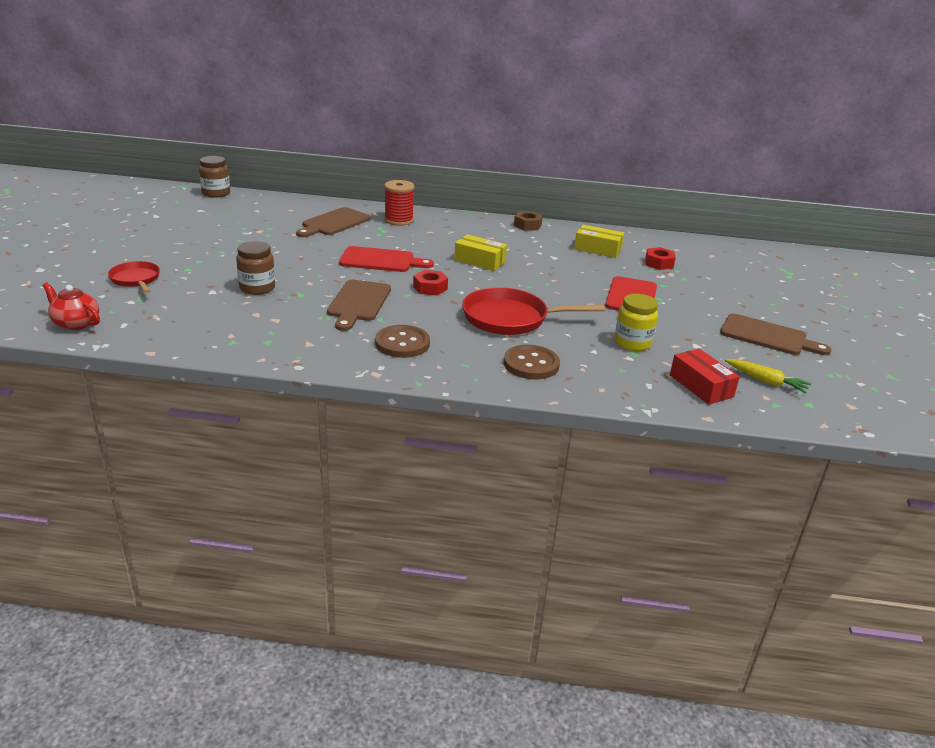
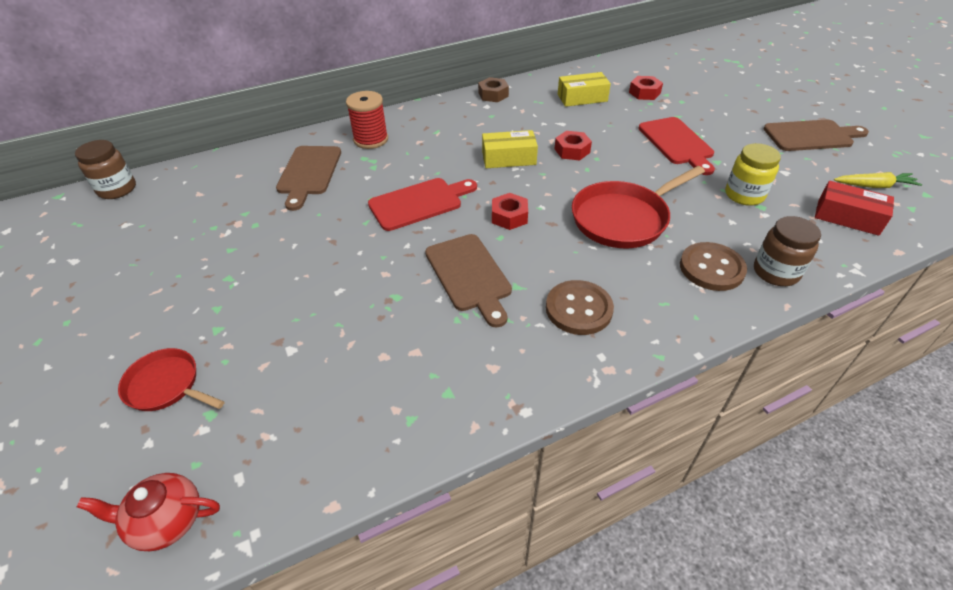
camera: 30 degrees left, 15 degrees up
brown jar [236,241,275,295] -> brown jar moved to [754,216,821,286]
none -> red nut [554,131,592,160]

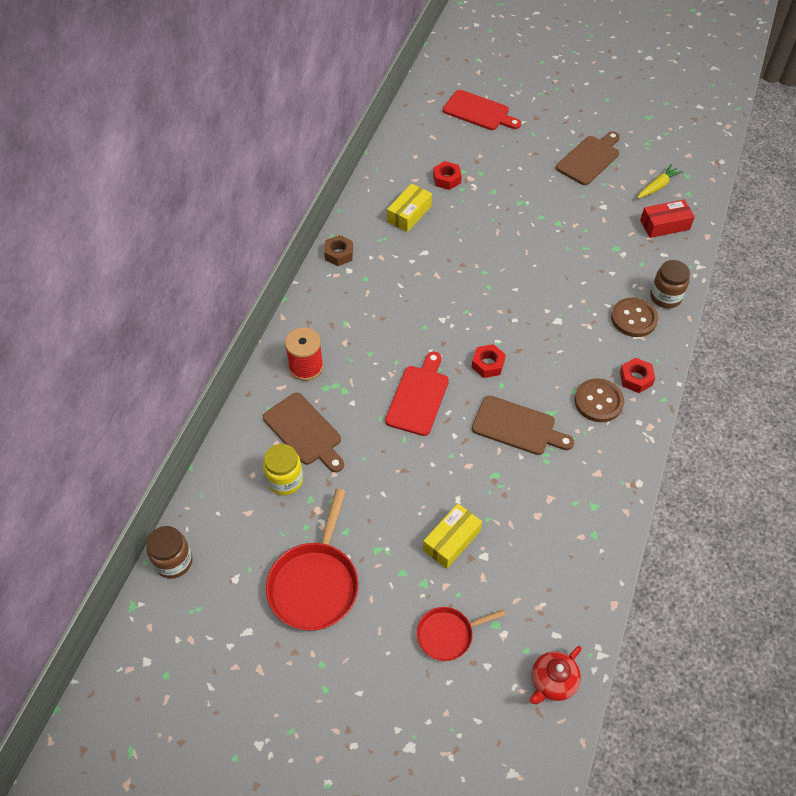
camera: 45 degrees left, 10 degrees up
yellow box [482,130,538,168] -> yellow box moved to [423,503,482,569]
red nut [554,131,592,160] -> red nut moved to [620,358,655,393]
red pan [572,166,705,248] -> red pan moved to [266,489,358,631]
red cutting board [638,117,715,175] -> red cutting board moved to [443,90,521,130]
yellow jar [725,143,781,206] -> yellow jar moved to [263,444,303,495]

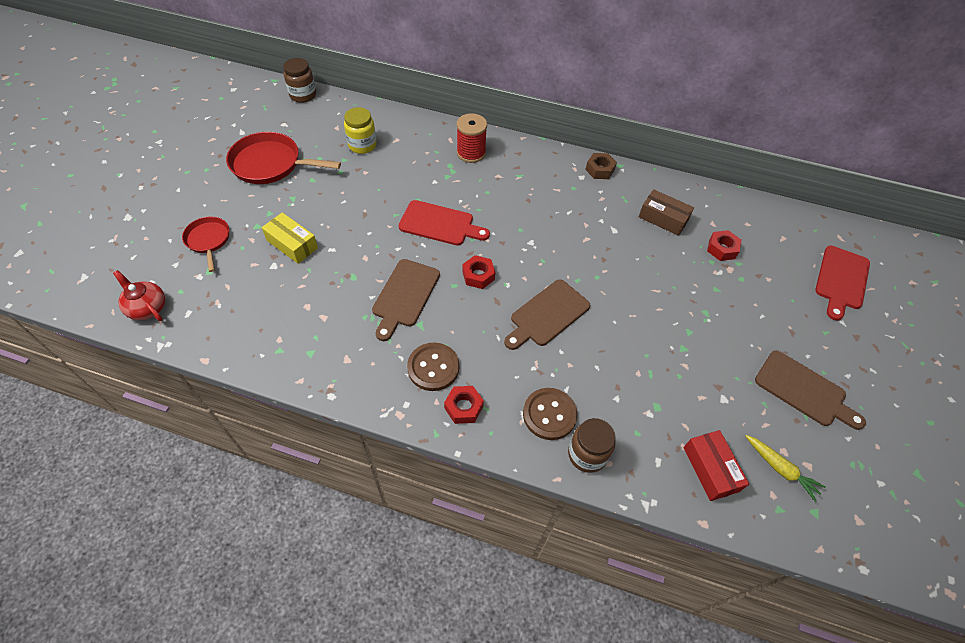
camera: 85 degrees right, 0 degrees up
brown cutting board [263,393,344,472] -> brown cutting board moved to [504,280,590,350]
yellow box [387,183,432,232] -> brown box [639,189,694,236]

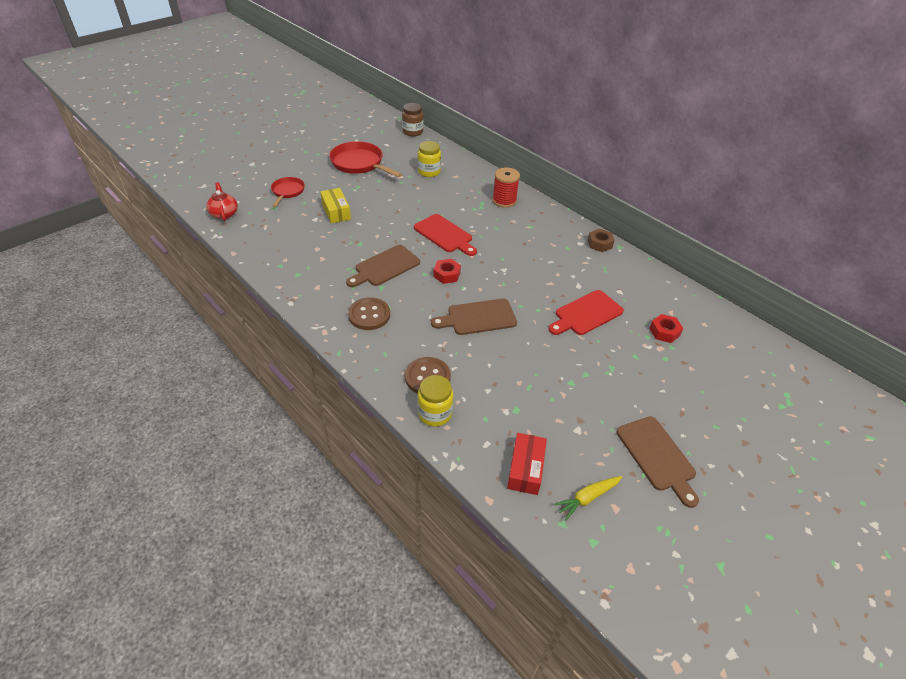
camera: 30 degrees right, 10 degrees down
red nut [444,386,484,424] -> none
brown jar [568,418,616,473] -> yellow jar [418,375,453,427]
brown box [639,189,694,236] -> none
yellow carrot [745,435,826,502] -> yellow carrot turned 75 degrees clockwise [554,476,622,520]
red cutting board [815,246,870,321] -> red cutting board moved to [549,290,624,335]

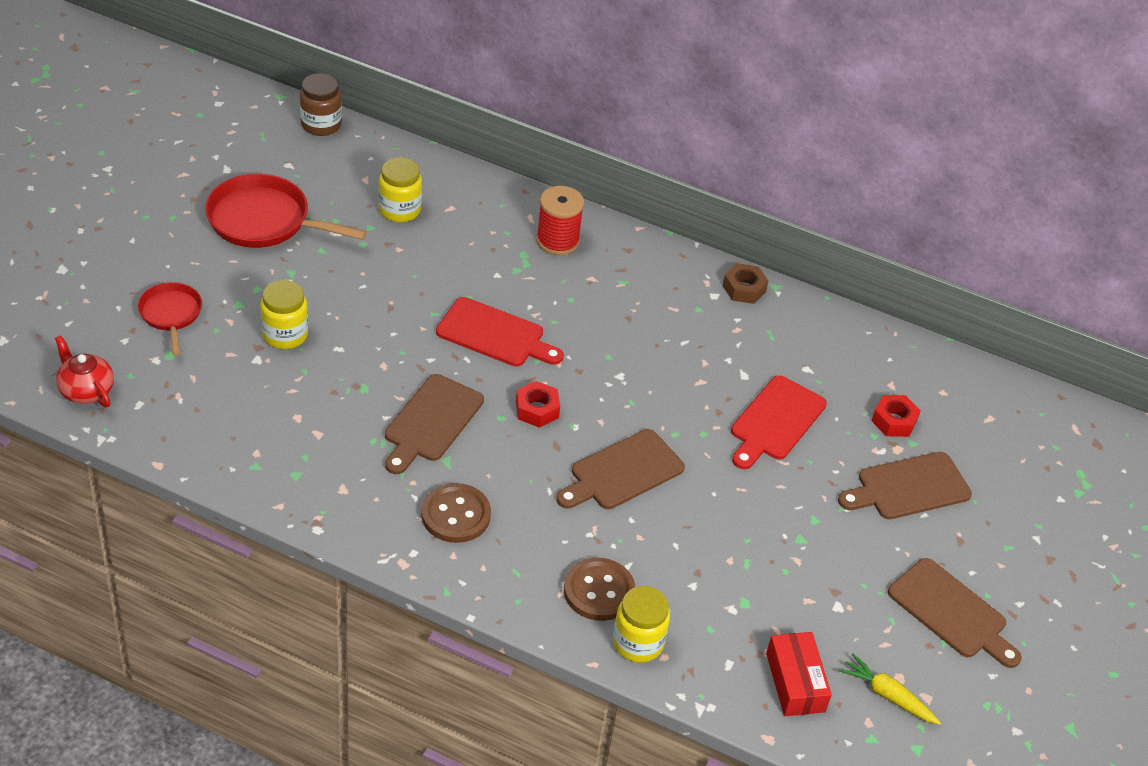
camera: 25 degrees left, 0 degrees up
yellow box [320,188,351,223] -> yellow jar [260,280,308,349]
yellow carrot [554,476,622,520] -> yellow carrot turned 90 degrees clockwise [839,653,941,725]
none -> brown cutting board [838,452,972,519]

